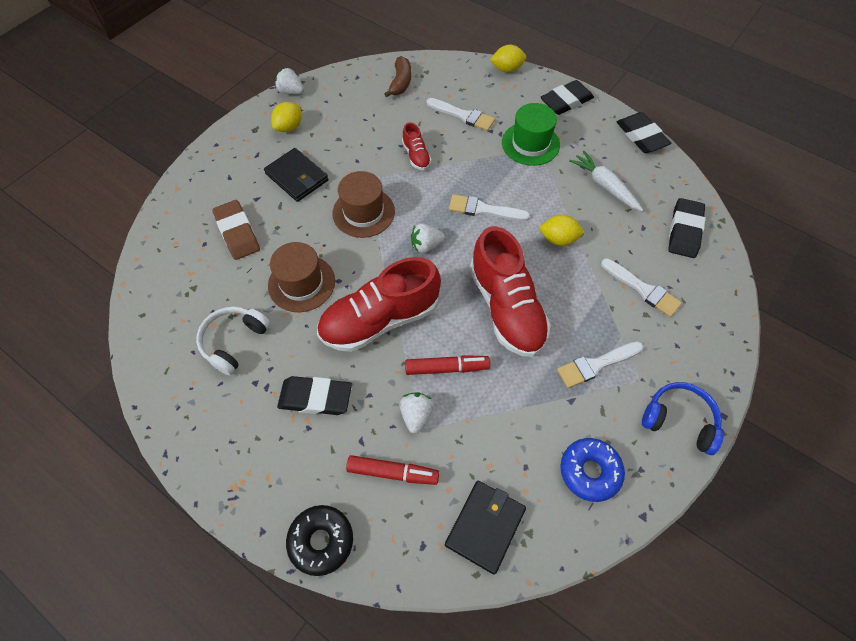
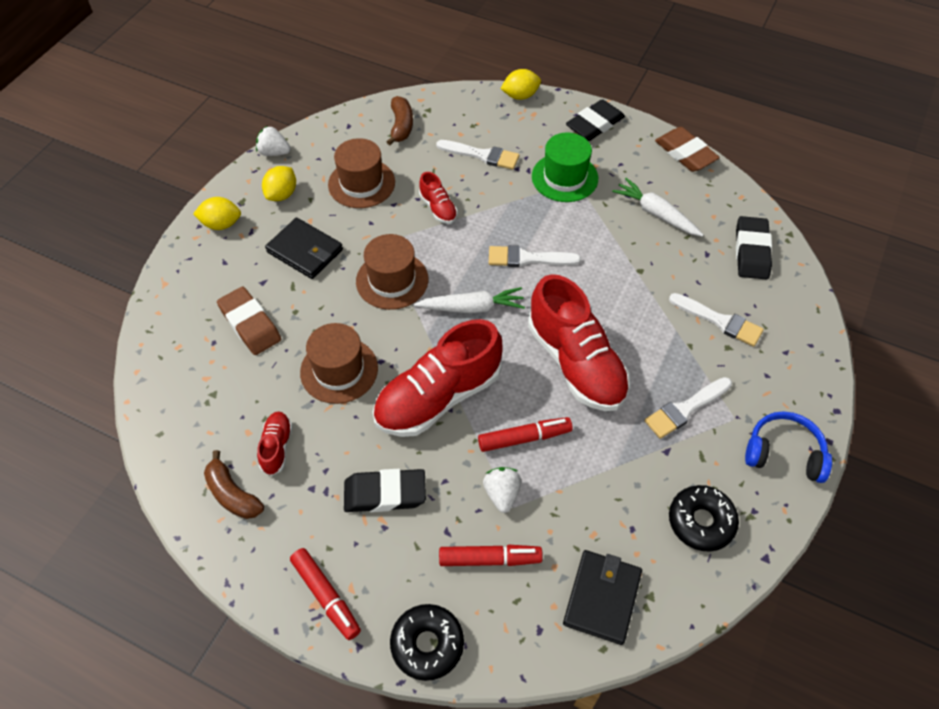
camera: 10 degrees left, 5 degrees down
white headphones [196,306,271,376] -> red shoe [257,411,293,476]
white strawberry [411,223,445,253] -> white carrot [414,287,525,313]
yellow lemon [539,215,583,246] -> yellow lemon moved to [193,197,241,230]
blue donut [560,438,625,502] -> black donut [669,485,739,552]
black eraser [617,112,671,153] -> brown eraser [655,127,720,172]
none -> brown banana [204,450,264,519]
none -> red marker [290,548,361,640]
none -> brown hat [328,138,395,208]

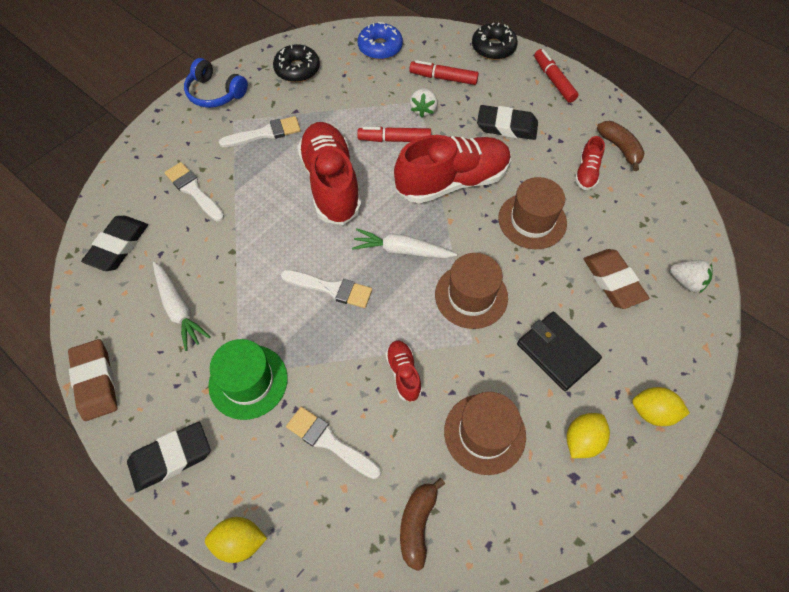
camera: 165 degrees left, 5 degrees up
white strawberry [256,126,291,156] -> white strawberry moved to [670,260,713,293]
black wallet [563,550,642,645] -> blue donut [358,22,403,60]

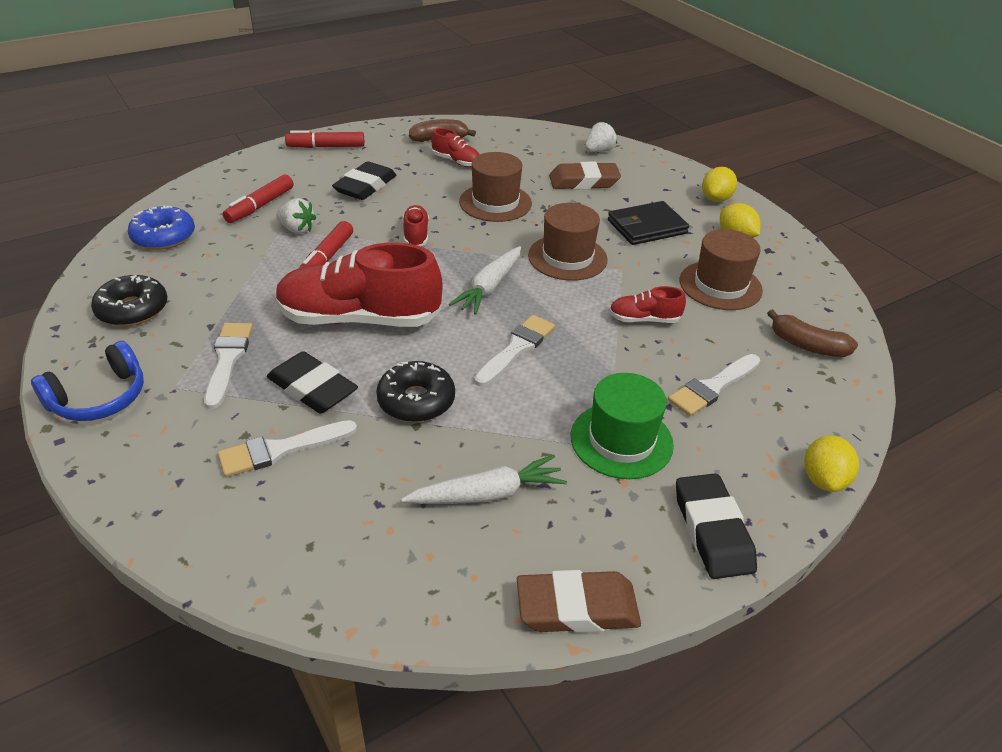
camera: 75 degrees left, 20 degrees down
black eraser [81,216,148,271] -> black eraser moved to [267,351,358,413]
red shoe [394,135,511,204] -> red shoe [402,205,429,246], size x0.46
black donut [472,23,518,60] -> black donut moved to [376,361,455,422]

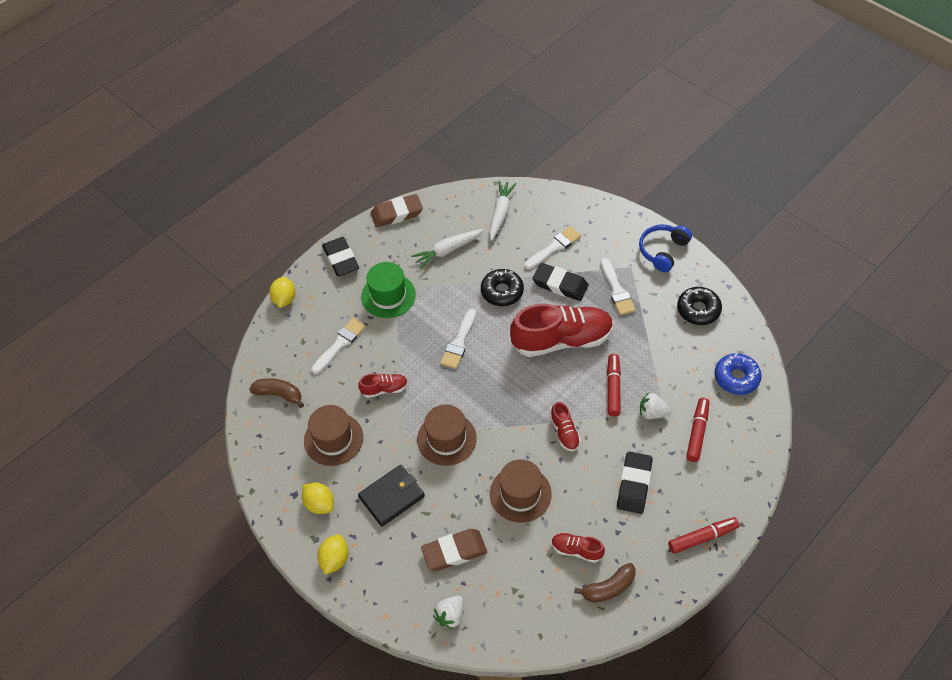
camera: 170 degrees right, 15 degrees up
white carrot [449,246,521,315] -> white carrot moved to [489,181,516,241]

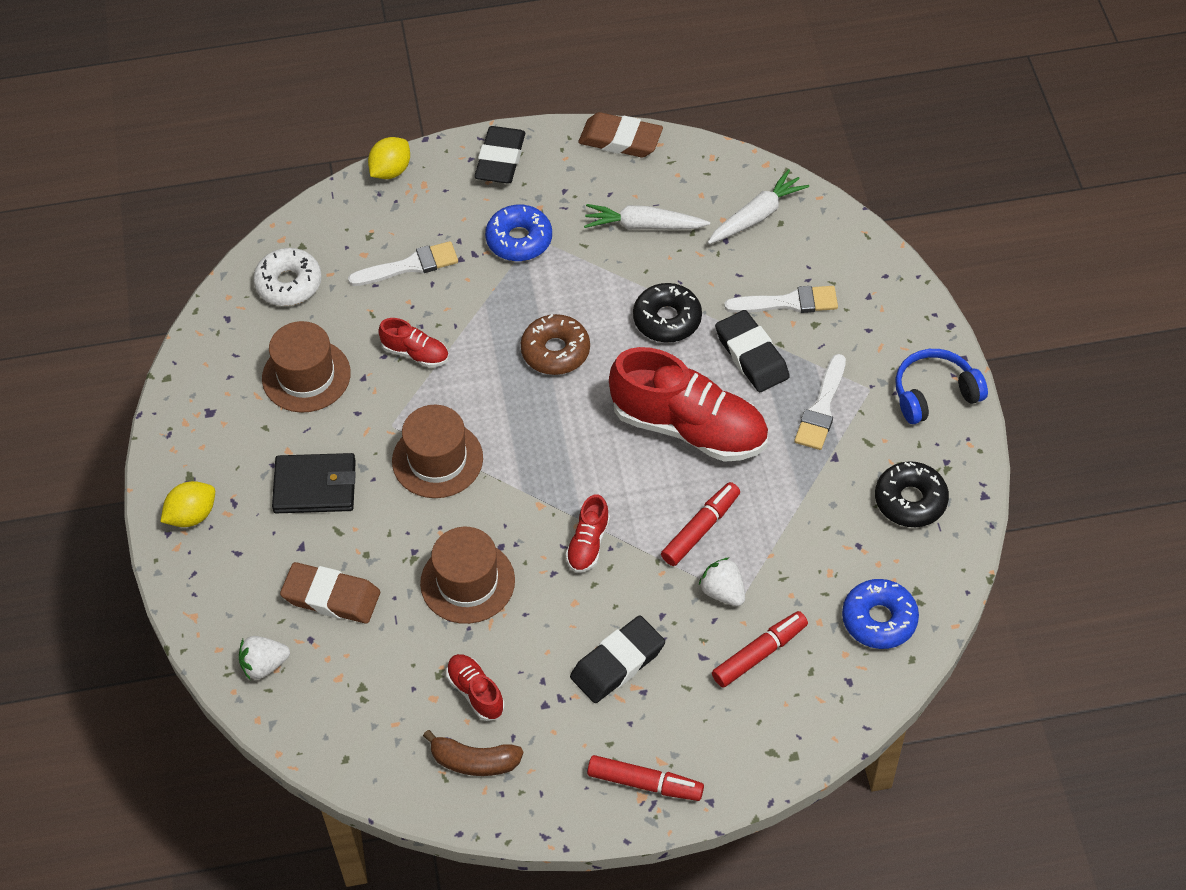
camera: 35 degrees right, 0 degrees up
brown banana [249,378,304,408] -> white donut [253,248,322,306]
yellow lemon [302,483,334,514] -> none
green hat [361,262,416,318] -> blue donut [485,205,552,261]
white brush [440,308,476,369] -> brown donut [521,314,590,375]

